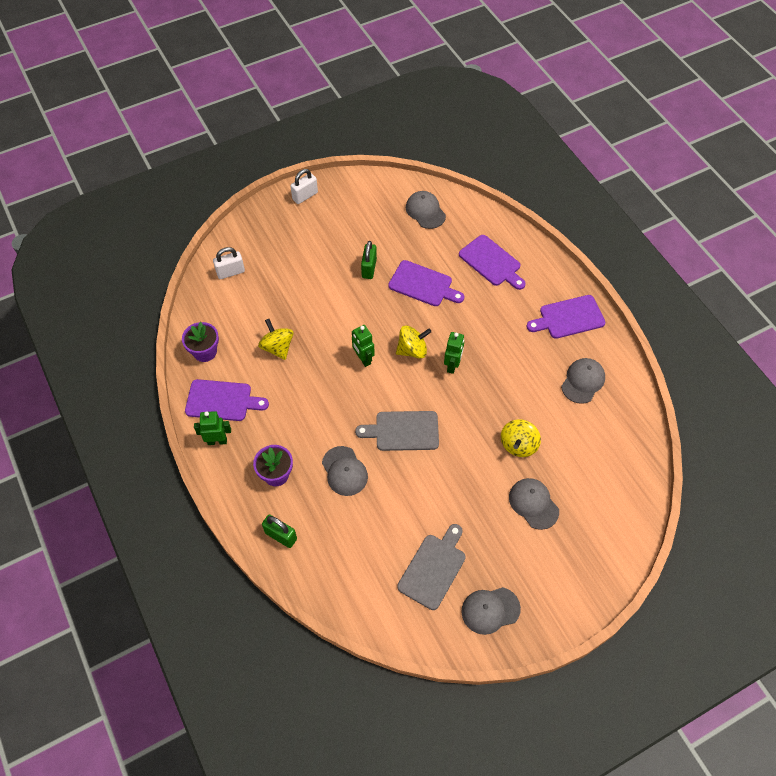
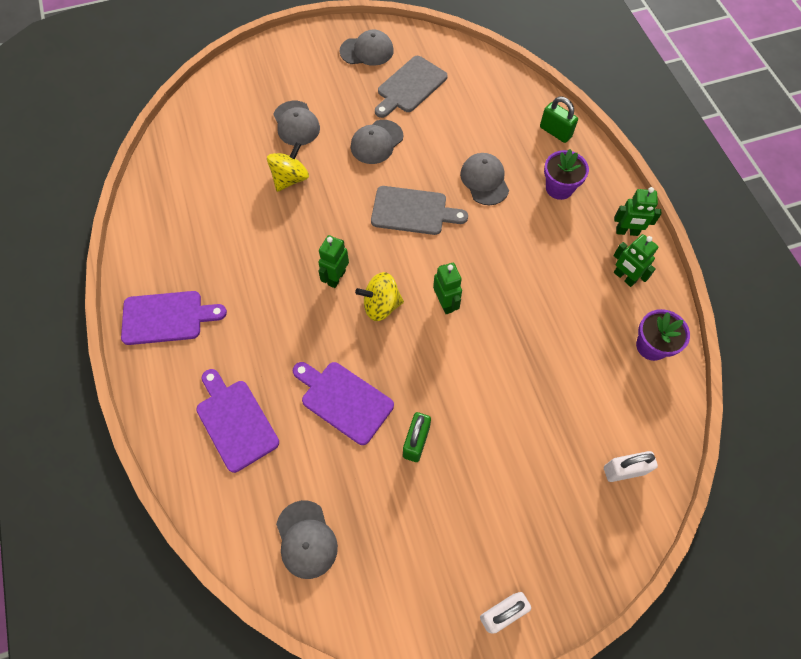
camera: 170 degrees left, 5 degrees up
purple cutting board [185,379,269,421] -> green robot [613,234,658,287]
yellow spinning top [258,319,294,360] -> none
grey cap [561,358,605,404] -> grey cap moved to [351,120,403,164]

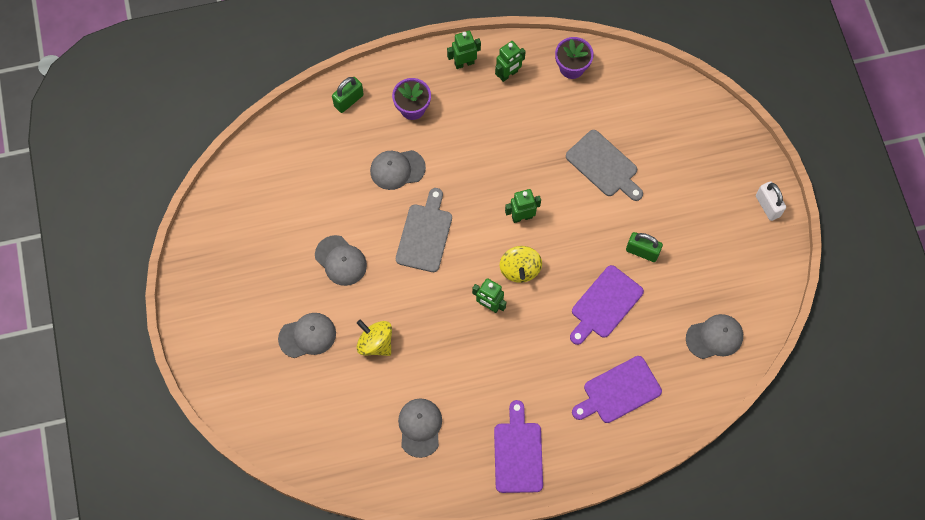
camera: 85 degrees left, 5 degrees up
grey cap [339,30,394,66] -> grey cap moved to [398,398,442,458]
grey cutting board [375,56,448,118] -> grey cutting board moved to [566,130,643,201]
white padlock [604,451,658,482] -> none
green robot [614,187,662,236] -> green robot turned 120 degrees counterclockwise [447,31,481,69]

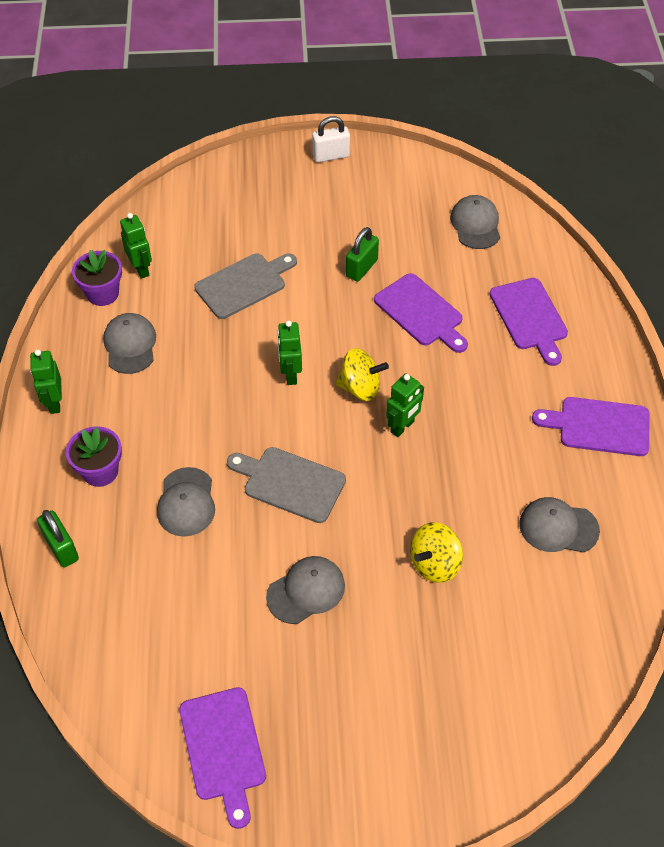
camera: 80 degrees left, 15 degrees down
grey cap [278,313,336,358] -> grey cap moved to [103,313,156,374]
green robot [495,41,526,82] -> green robot moved to [120,213,152,279]
none -> purple cutting board [179,687,266,829]

